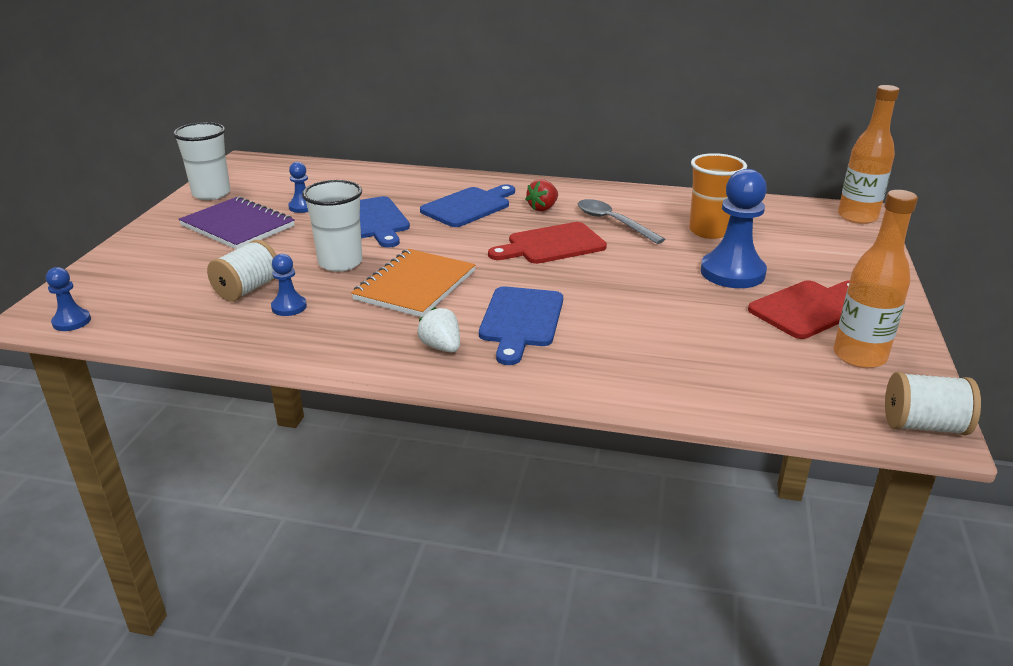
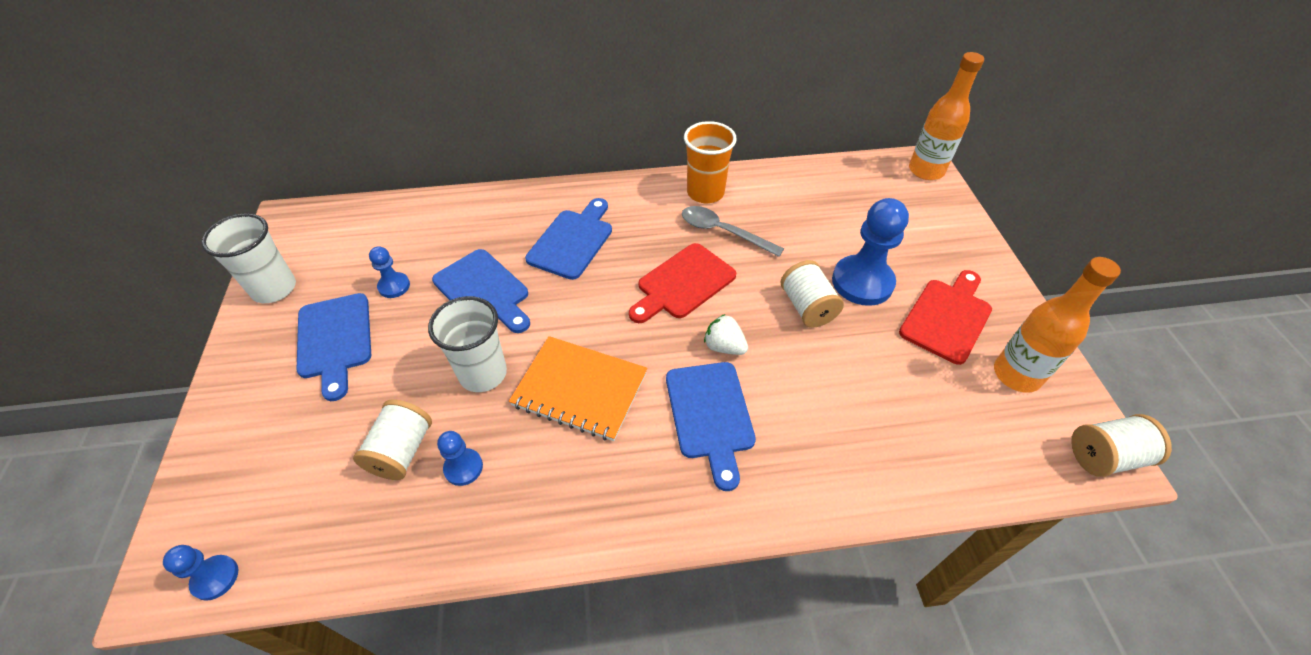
camera: 20 degrees left, 20 degrees up
purple notebook [179,197,295,250] -> blue cutting board [297,293,371,401]
orange notebook [351,249,476,317] -> orange notebook turned 75 degrees counterclockwise [509,336,648,441]
white strawberry [417,307,460,352] -> white strawberry moved to [704,314,748,355]
red strawberry [525,179,558,211] -> none
orange cup [689,153,747,239] -> orange cup moved to [684,121,737,203]
none -> white spool [781,260,844,328]

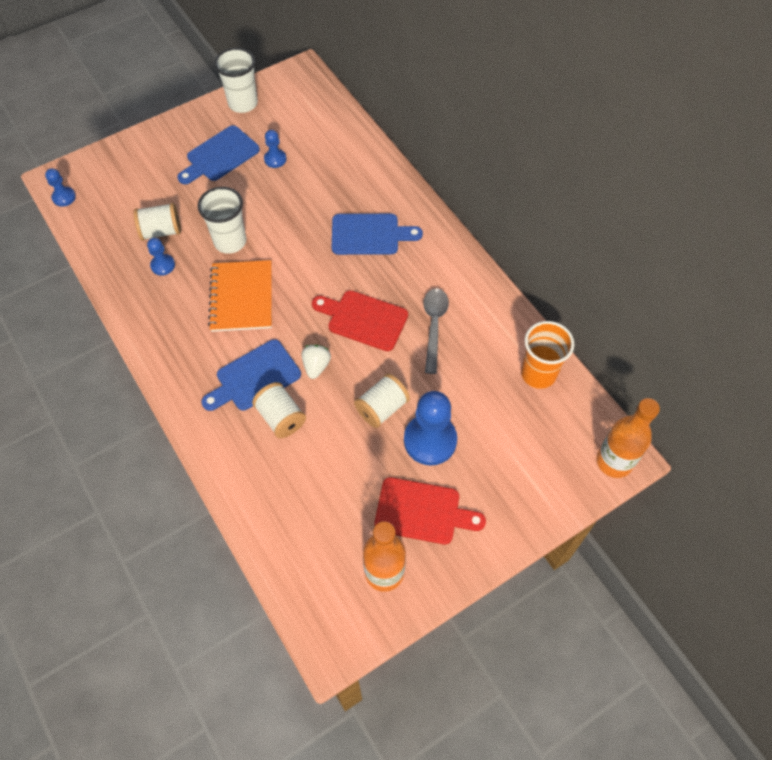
camera: 65 degrees right, 10 degrees up
blue cutting board [432,249,530,333] -> none
orange cup [684,121,737,203] -> orange cup moved to [521,321,574,389]
white spool [1071,414,1172,477] -> white spool moved to [252,382,306,438]

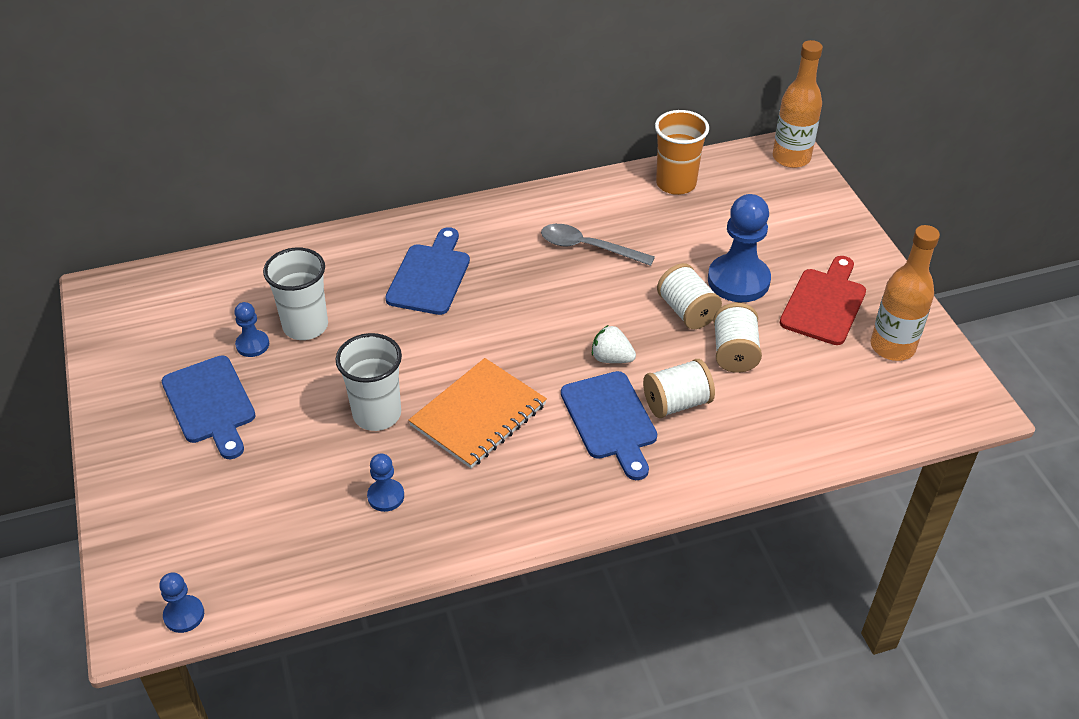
camera: 75 degrees left, 15 degrees down
white spool [134,203,181,241] -> white spool moved to [713,303,762,373]
orange notebook [208,260,272,332] -> orange notebook turned 60 degrees counterclockwise [408,358,547,468]
white cup [215,48,258,113] -> white cup moved to [263,247,328,340]
red cutting board [312,290,408,351] -> none

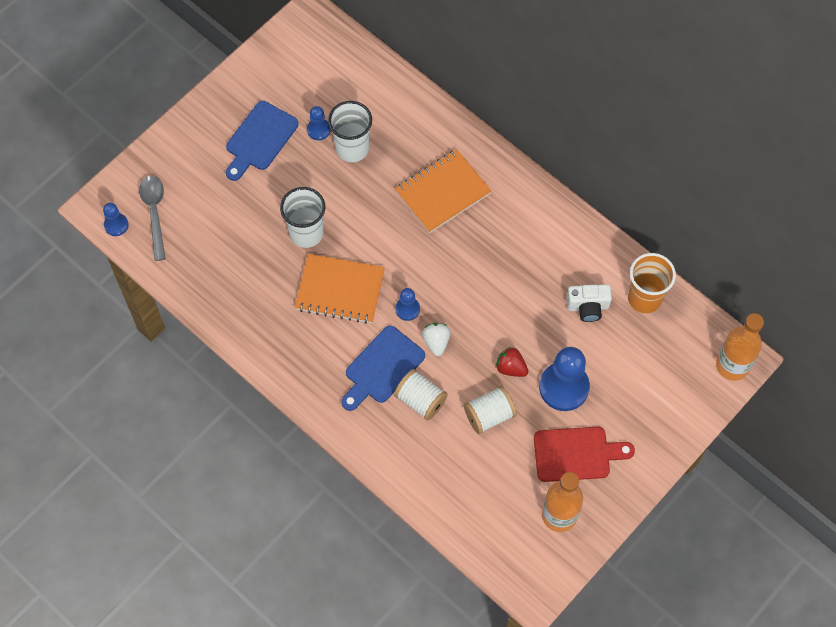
camera: 60 degrees right, 20 degrees up
blue pawn [367,454,404,512] -> blue pawn moved to [395,288,420,321]
blue cutting board [385,227,470,315] -> orange notebook [395,149,491,233]
grey spoon [541,224,655,266] -> grey spoon moved to [139,176,166,261]
white spool [657,263,722,329] -> red strawberry [495,347,528,377]
none -> white camera [566,284,612,322]

